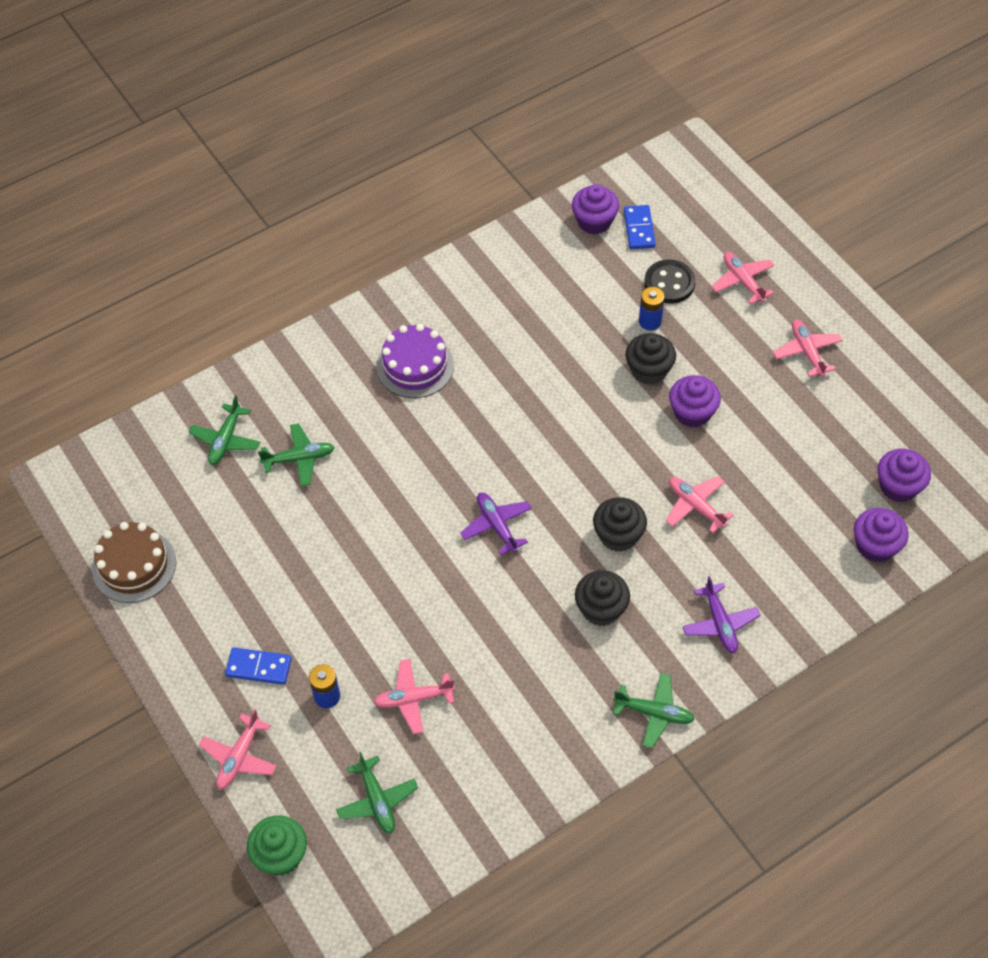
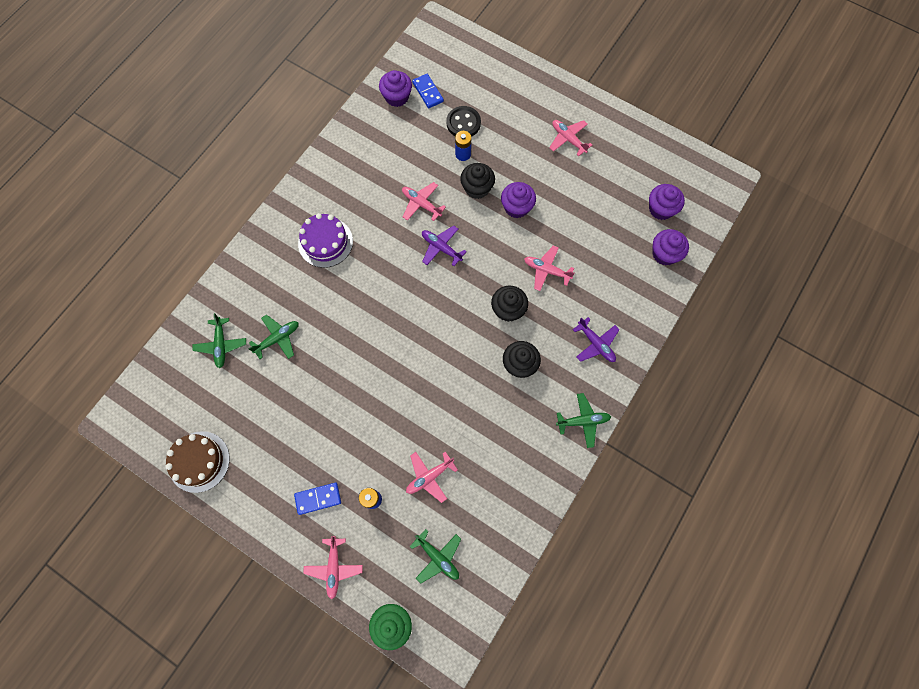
camera: 25 degrees left, 15 degrees up
purple plane [460,493,532,555] -> purple plane moved to [422,225,467,266]
pink plane [711,252,774,304] -> pink plane moved to [402,182,446,221]

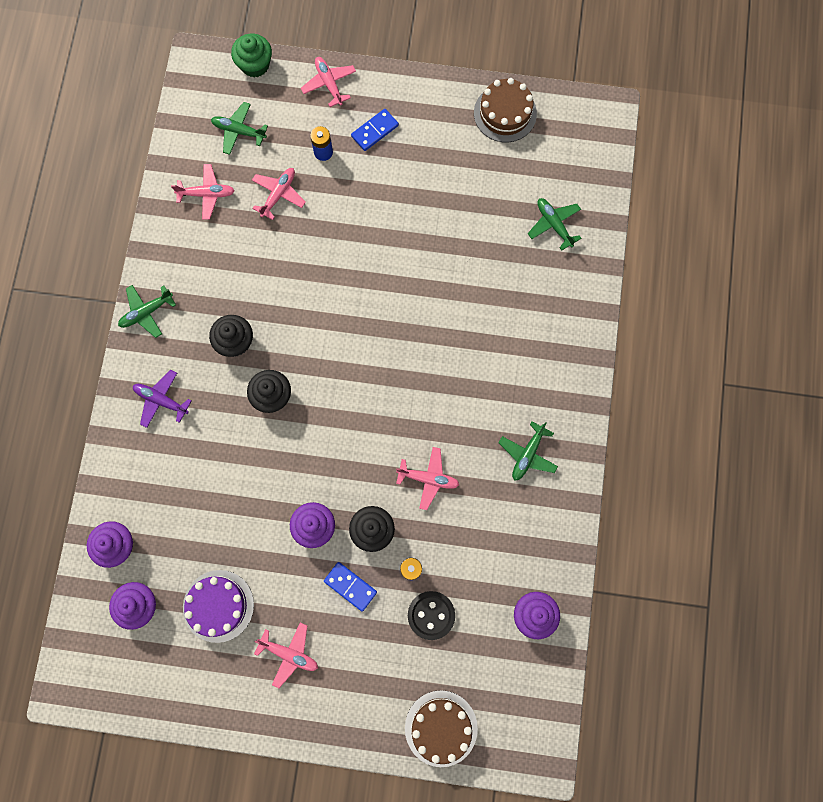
camera: 155 degrees right, 5 degrees up
green plane [248,315,299,359] -> green plane moved to [499,421,558,481]
purple cake [298,213,353,268] -> purple cake moved to [183,570,254,643]
blue domino [412,74,444,108] -> blue domino moved to [324,562,377,612]
purple plane [422,225,467,266] -> none
pink plane [524,246,575,291] -> pink plane moved to [171,164,235,220]
none -> brown cake [405,690,478,767]

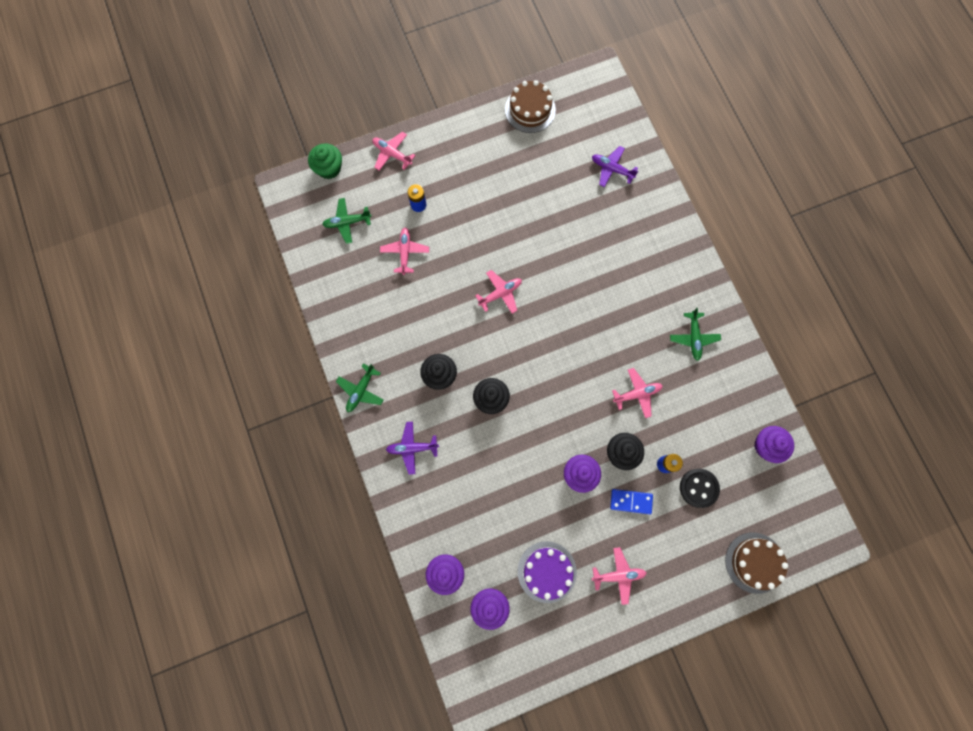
camera: 30 degrees left, 0 degrees up
pink plane [171,164,235,220] -> pink plane moved to [475,270,522,314]
blue domino [351,109,399,151] -> none
green plane [528,198,582,251] -> purple plane [592,146,638,187]

